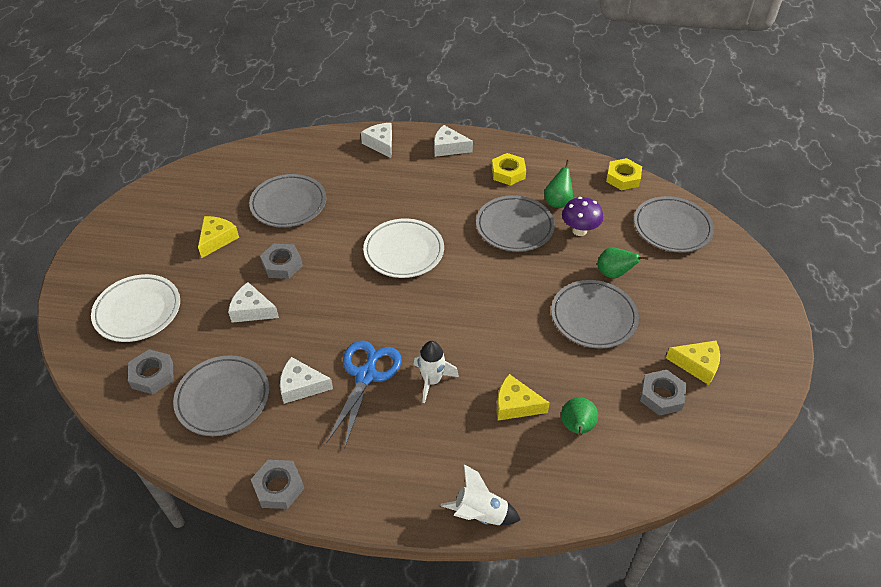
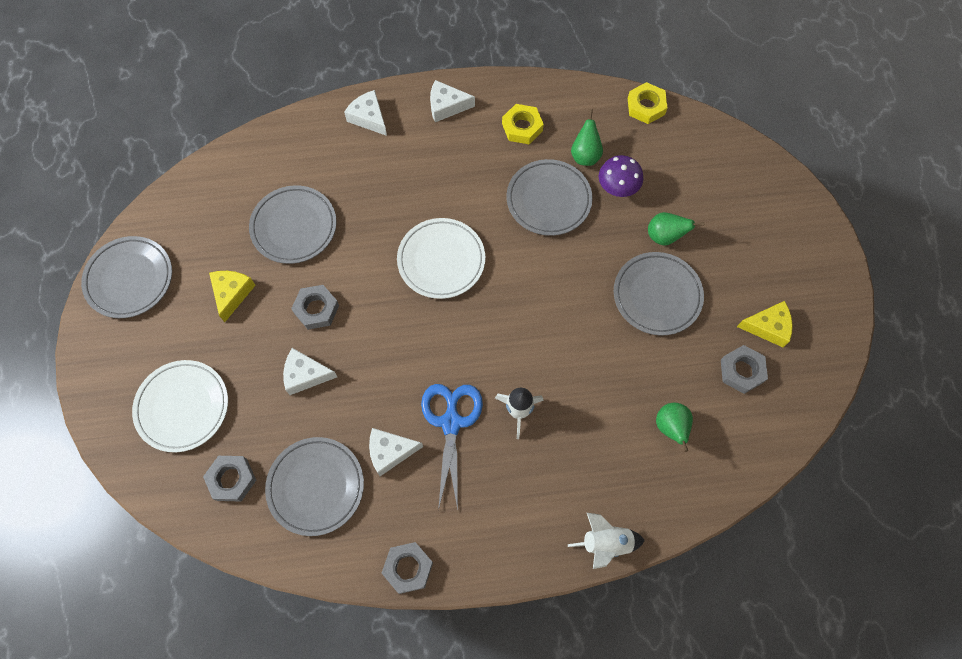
camera: 15 degrees left, 20 degrees up
yellow cheese [497,374,550,421] -> none
grey plate [634,196,714,253] -> grey plate moved to [81,236,172,318]

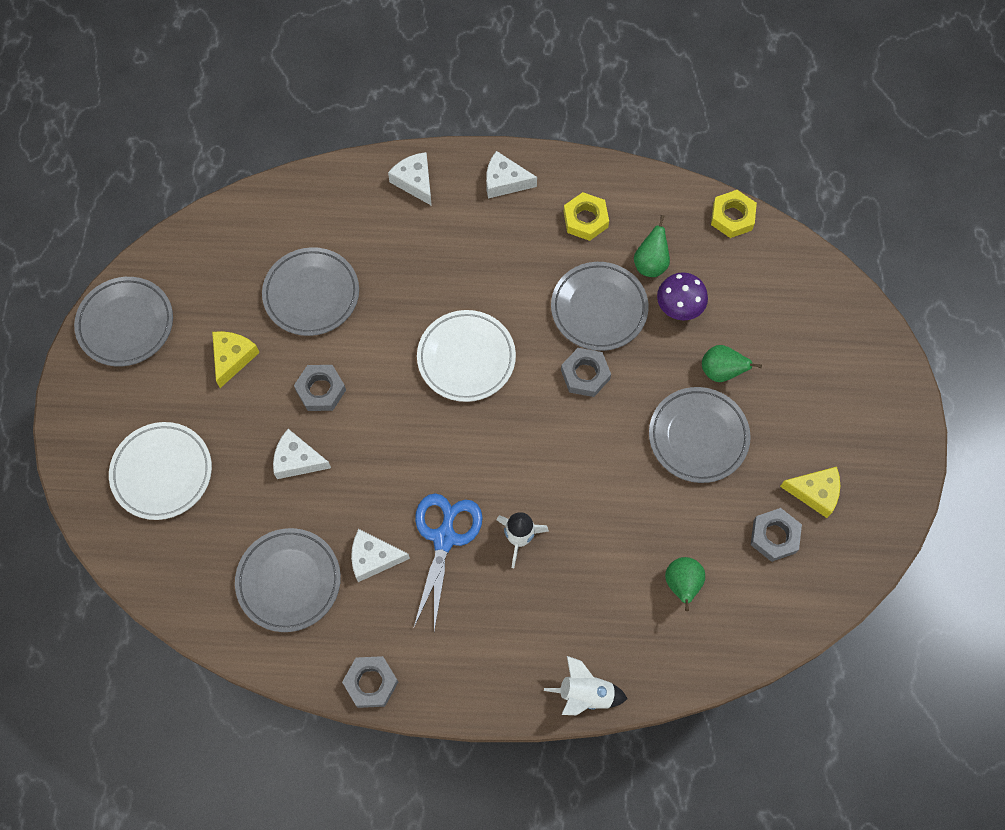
camera: 10 degrees right, 0 degrees up
grey nut [203,456,256,502] -> grey nut moved to [561,348,611,397]

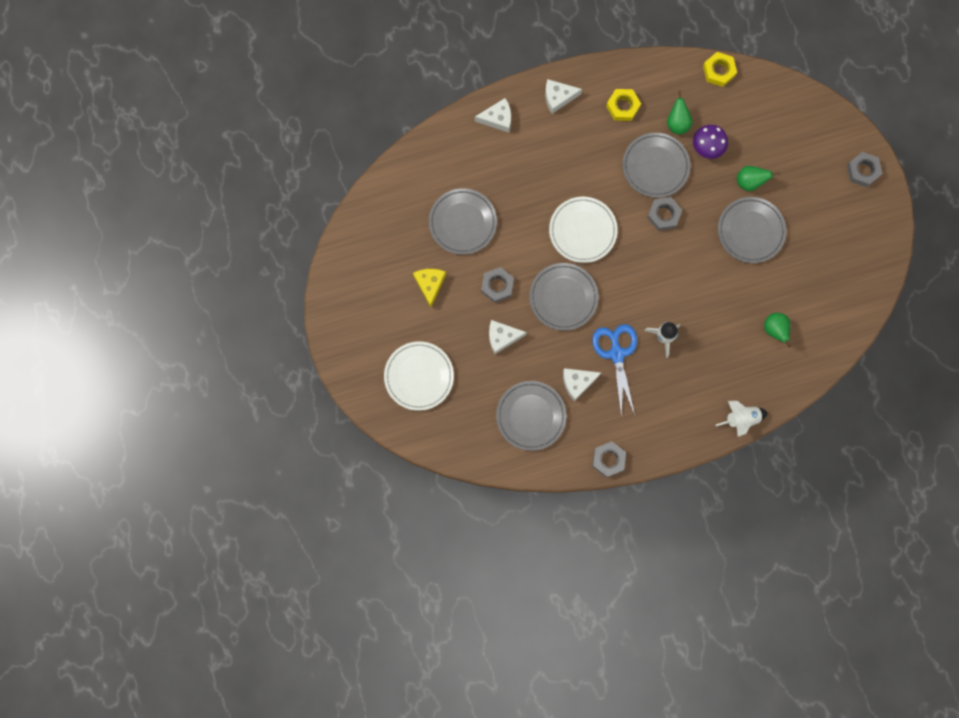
camera: 20 degrees left, 10 degrees up
grey plate [74,277,173,366] -> grey plate moved to [529,263,599,331]
white cheese [388,152,432,206] -> white cheese turned 135 degrees clockwise [475,98,511,133]
grey nut [751,508,802,562] -> grey nut moved to [847,152,882,187]
yellow cheese [780,467,840,518] -> none

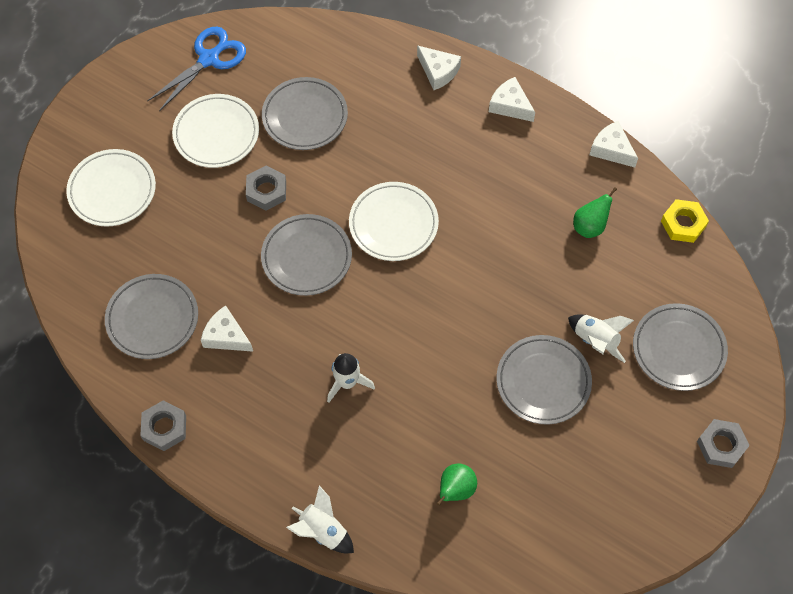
camera: 50 degrees right, 15 degrees down
yellow cheese [413,269,446,307] -> white plate [172,94,259,168]
white cheese [489,320,527,354] -> white cheese moved to [590,121,638,167]
blue scissors [592,324,637,417] -> blue scissors moved to [147,27,246,111]
yellow nut [606,89,641,121] -> none
grey plate [622,133,690,198] -> grey plate moved to [633,303,728,391]
grey nut [647,197,682,231] -> none
purple mushroom [693,125,728,159] -> none
green pear [737,166,780,191] -> white rocket [568,314,634,363]

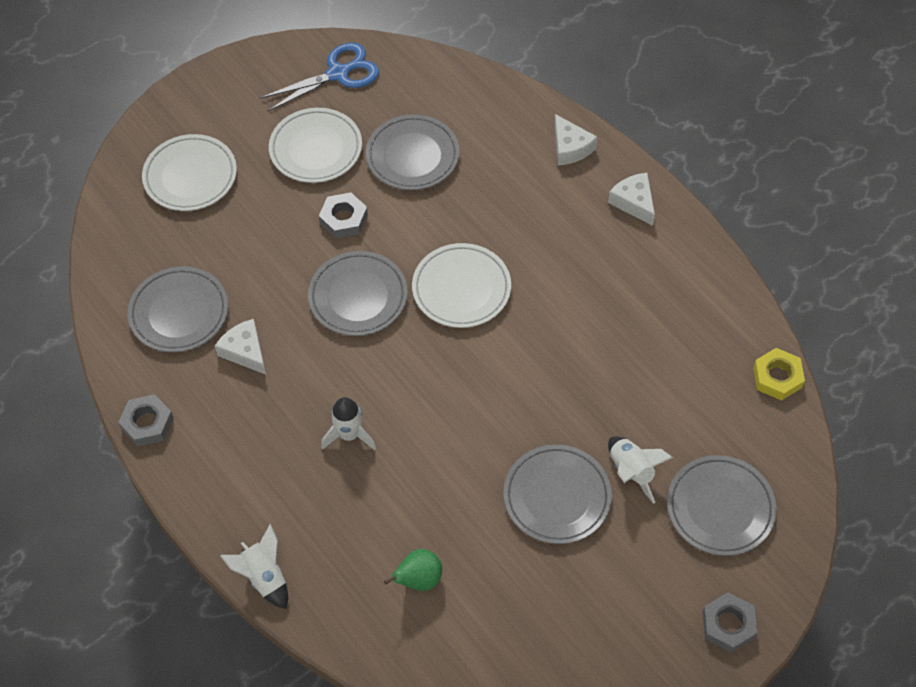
camera: 20 degrees right, 5 degrees down
green pear [573,187,617,238] -> none
white cheese [590,121,638,167] -> none

